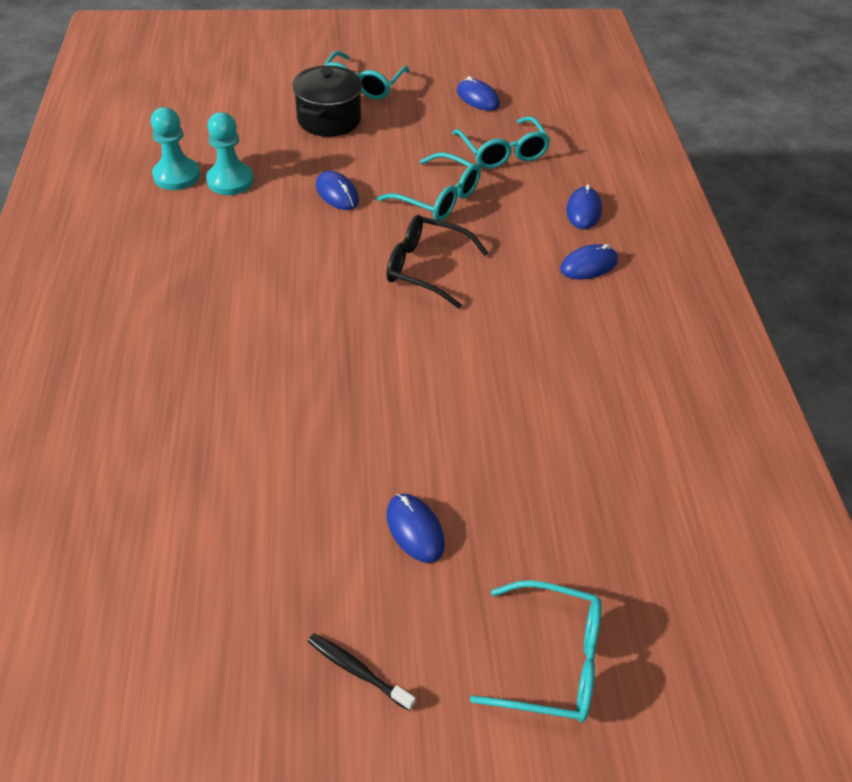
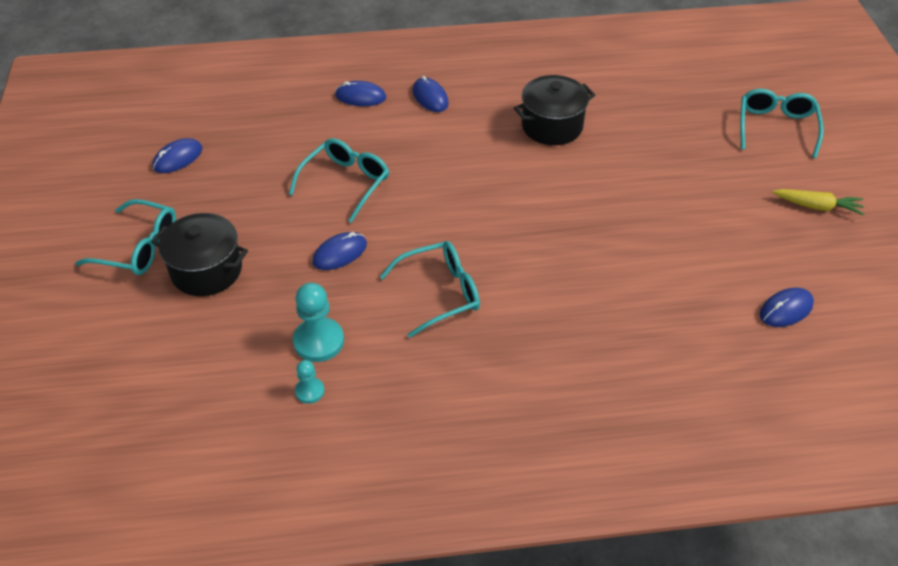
camera: 90 degrees left, 0 degrees up
turquoise pawn [151,107,200,190] -> turquoise pawn [295,360,324,404], size x0.55
black toothbrush [308,633,416,711] -> yellow carrot [772,189,864,215]
black glasses [386,215,488,309] -> none
blue mouse [387,494,445,563] -> blue mouse moved to [760,288,814,327]
turquoise glasses [452,116,551,169] -> turquoise glasses moved to [380,241,480,338]
none -> black pot [514,75,595,145]

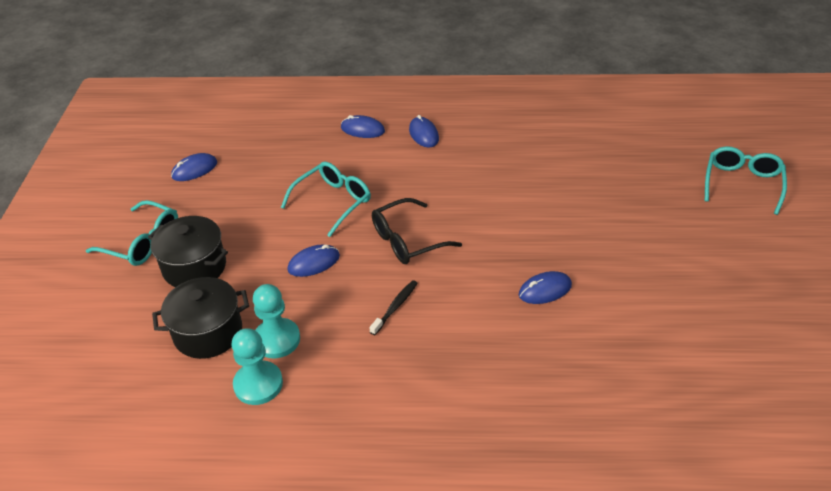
camera: 10 degrees right, 5 degrees down
turquoise pawn [295,360,324,404] -> turquoise pawn [231,328,283,405], size x1.81
turquoise glasses [380,241,480,338] -> black toothbrush [369,280,418,335]
black pot [514,75,595,145] -> black pot moved to [152,277,249,359]
blue mouse [760,288,814,327] -> blue mouse moved to [519,271,572,304]
yellow carrot [772,189,864,215] -> none
none -> black glasses [372,198,462,264]

